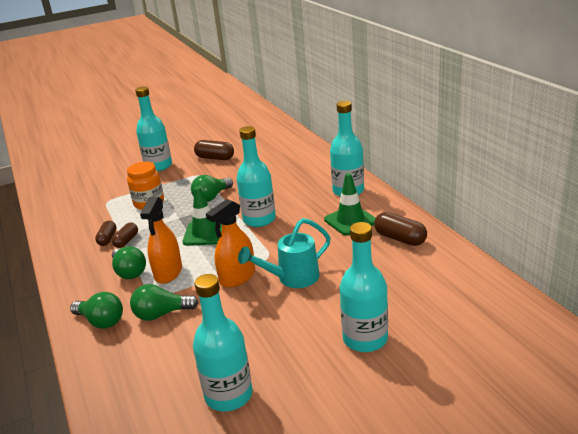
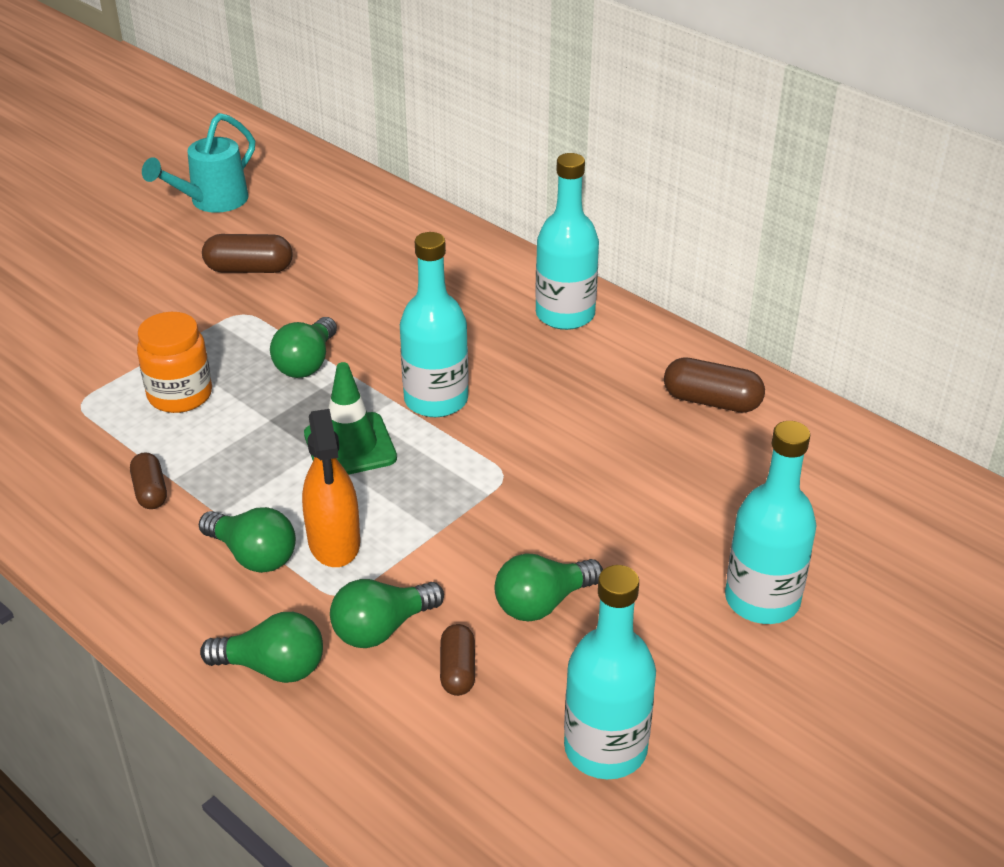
camera: 25 degrees left, 10 degrees up
brown capsule [112,222,138,248] -> brown capsule moved to [440,624,475,696]
turquoise bottle [135,86,172,171] -> none
orange spray bottle [206,199,255,287] -> none
turquoise watering can [238,218,331,288] -> turquoise watering can moved to [142,113,255,213]
green traffic cone [324,173,376,235] -> none
none -> green light bulb [495,554,603,622]

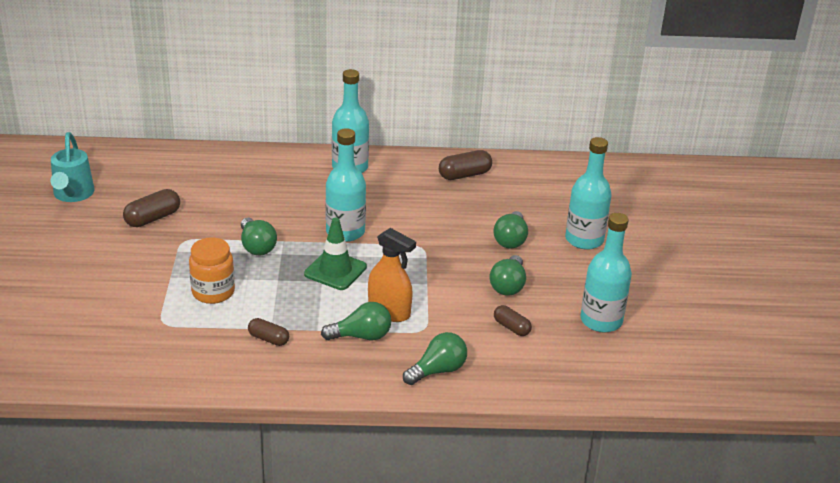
camera: 45 degrees left, 5 degrees down
green light bulb [330,579,444,648] -> green light bulb moved to [493,211,528,248]

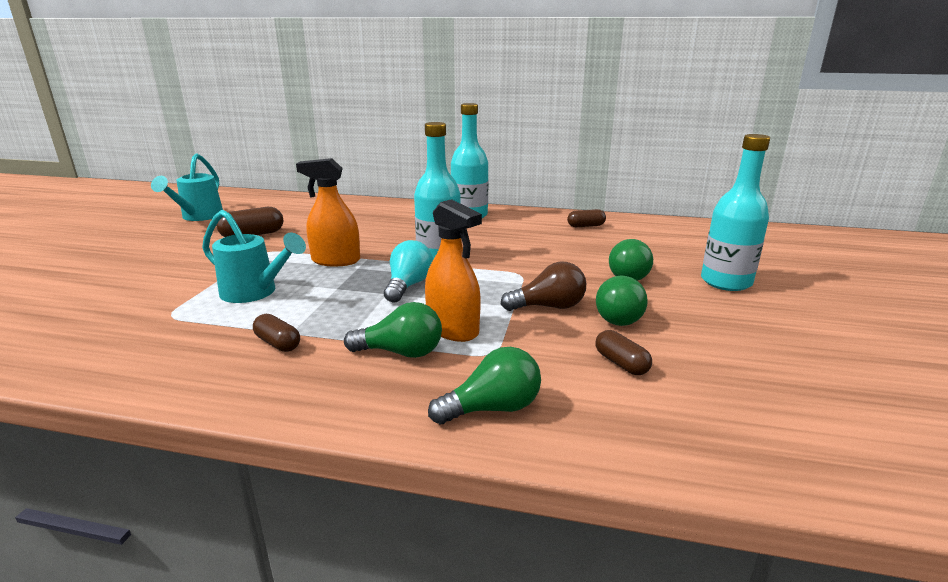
camera: 15 degrees right, 10 degrees down
orange jar [189,237,235,304] -> turquoise watering can [202,210,306,303]
green light bulb [241,218,277,255] -> orange spray bottle [296,158,360,266]
green traffic cone [304,218,367,290] -> turquoise light bulb [384,240,433,302]
brown capsule [439,150,492,180] -> brown capsule [567,209,606,227], size x0.66
turquoise bottle [580,213,632,333] -> none
none -> brown light bulb [501,262,586,311]

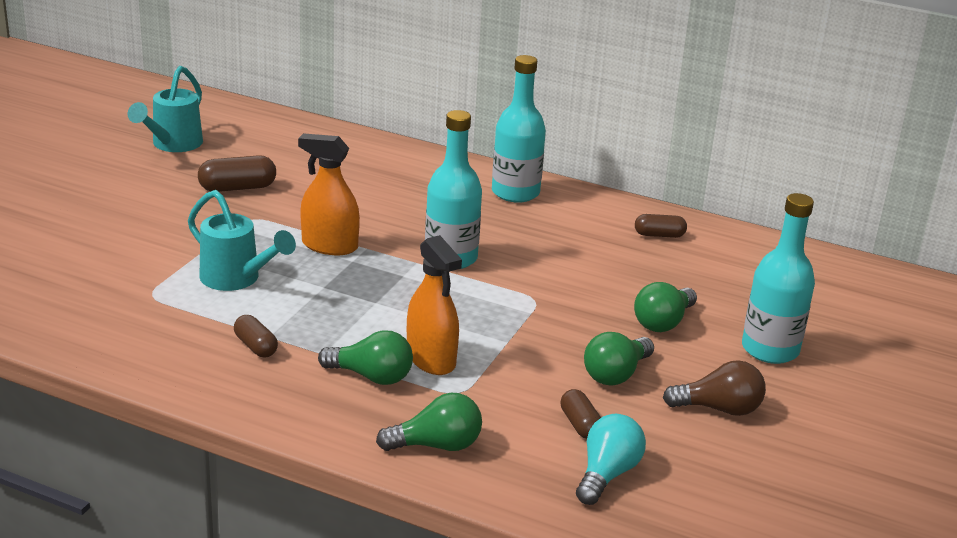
camera: 10 degrees right, 5 degrees up
turquoise light bulb [384,240,433,302] -> turquoise light bulb moved to [576,414,646,505]
brown light bulb [501,262,586,311] -> brown light bulb moved to [663,360,766,416]

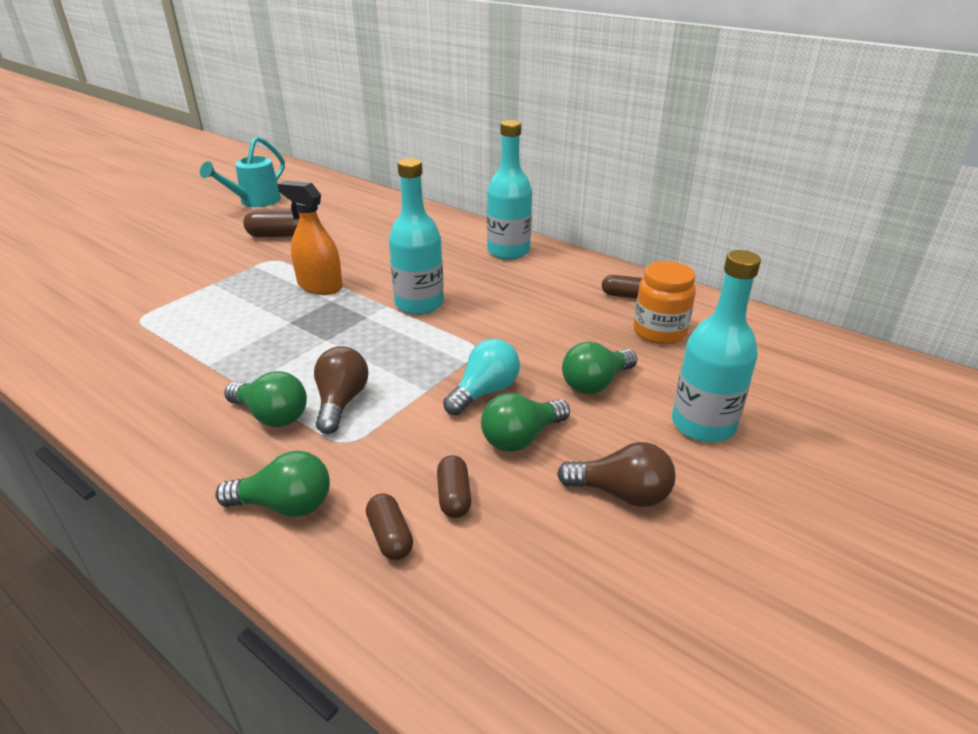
camera: 15 degrees right, 5 degrees up
turquoise watering can [188,190,296,291] -> none
brown capsule [234,315,278,357] -> brown capsule moved to [366,493,413,560]
orange spray bottle [407,235,462,375] -> brown light bulb [314,346,368,434]
turquoise light bulb [576,414,646,505] -> turquoise light bulb moved to [443,339,520,415]
none -> orange jar [634,261,696,344]

